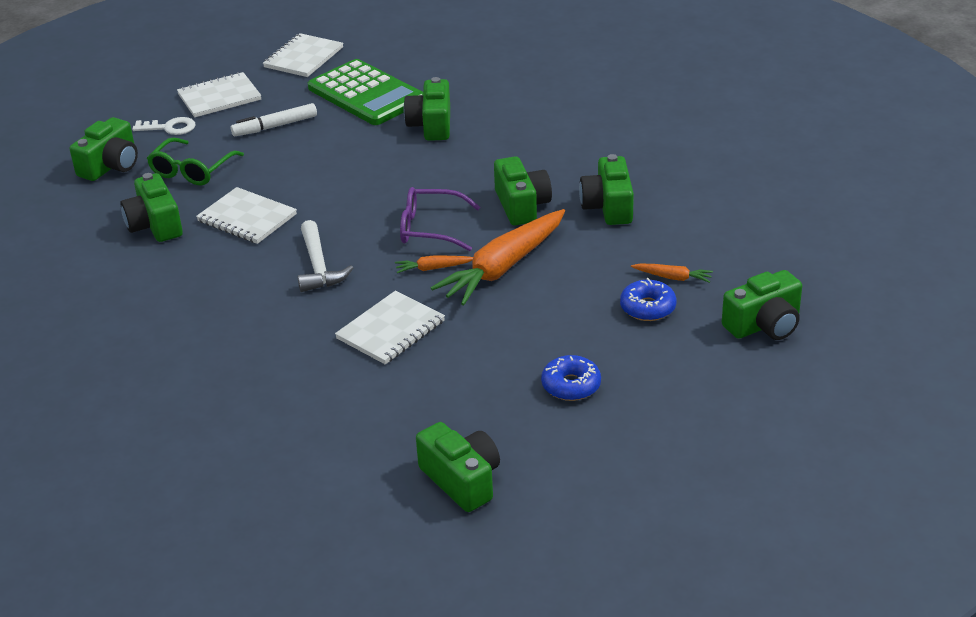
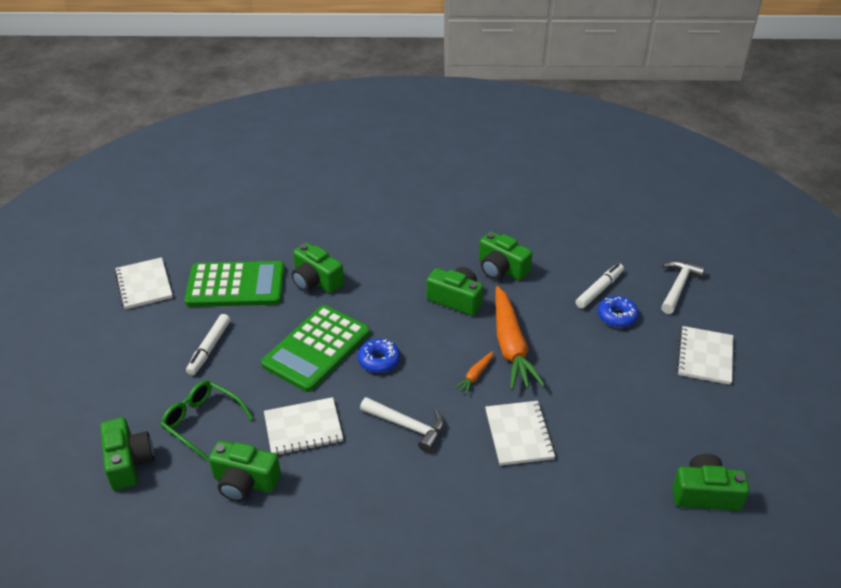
camera: 50 degrees left, 5 degrees up
white key [132,117,195,135] -> none
green glasses [147,137,244,186] -> green glasses turned 150 degrees clockwise [161,381,253,461]
white notebook [177,72,261,117] -> white notebook moved to [677,326,733,385]
purple glasses [400,187,480,251] -> none
blue donut [541,355,601,401] -> blue donut moved to [358,339,400,373]
orange carrot [631,263,713,283] -> white marker [575,263,624,309]
green camera [722,270,802,340] -> white hammer [661,260,706,314]
none -> green calculator [261,305,370,392]

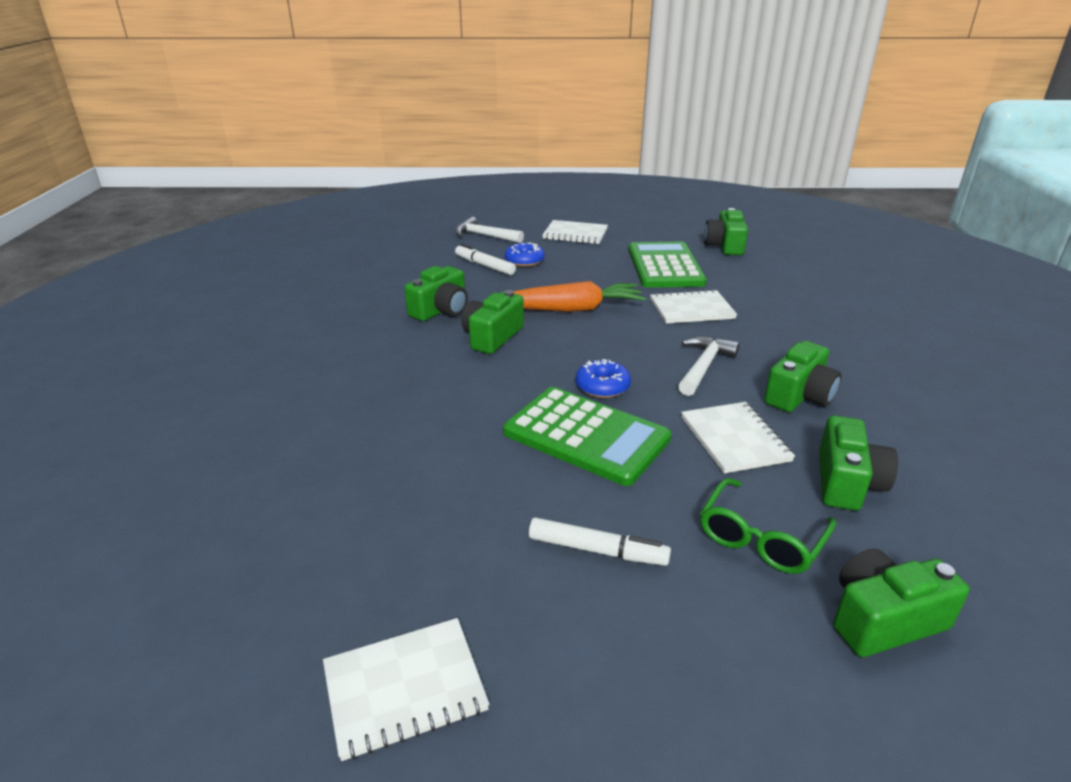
camera: 90 degrees left, 10 degrees down
green calculator [185,261,285,307] -> green calculator moved to [628,242,707,288]
green camera [292,242,344,293] -> green camera moved to [764,341,842,412]
orange carrot [454,351,493,395] -> none

